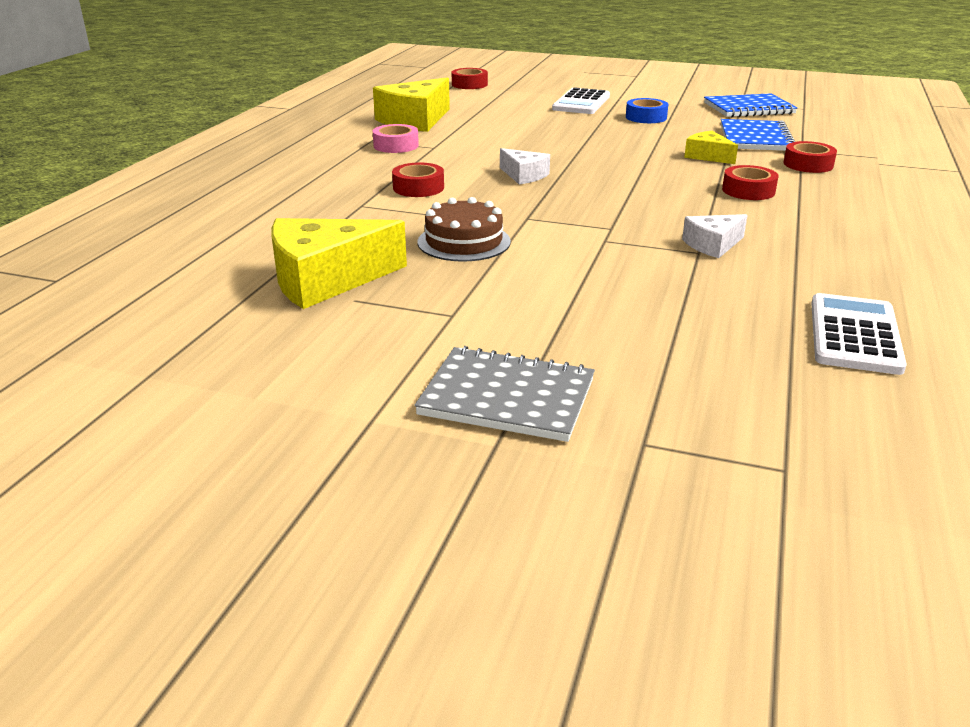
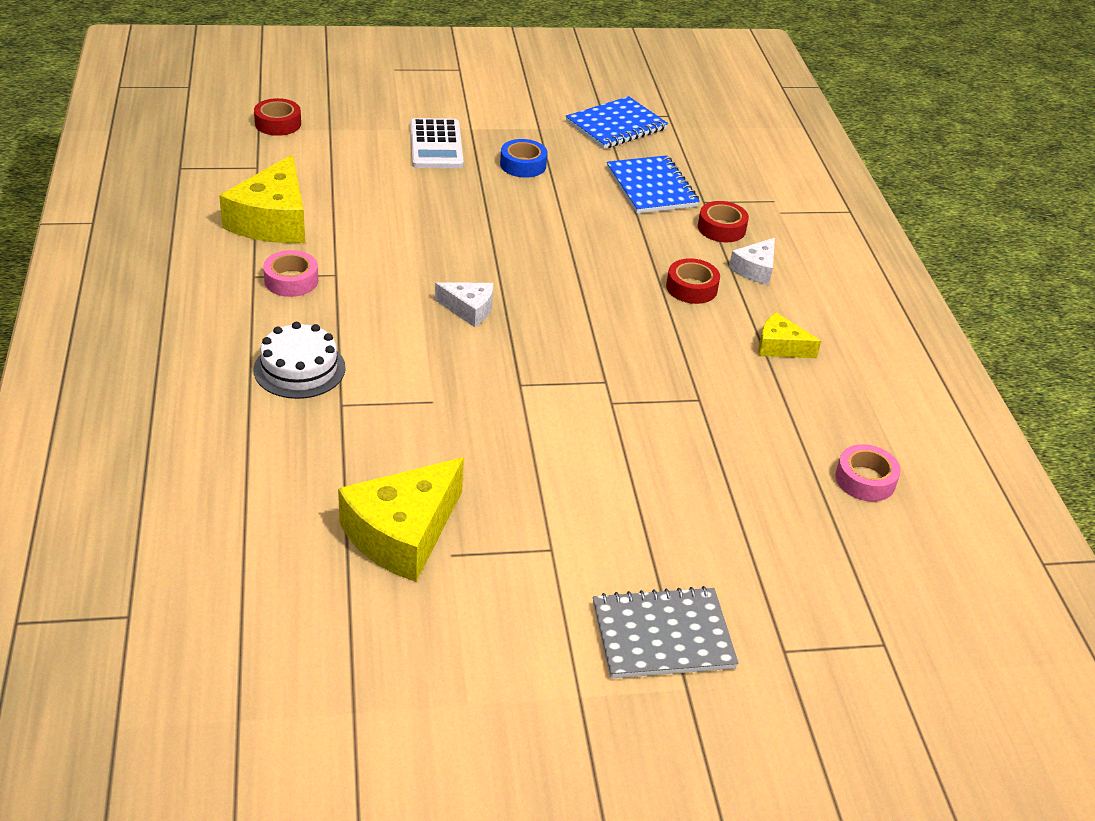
camera: 30 degrees left, 10 degrees up
red tape [392,163,444,197] -> none
brown cake [418,197,511,262] -> none
white cheese [682,214,747,258] -> white cheese moved to [729,238,775,285]
yellow cheese [684,131,738,164] -> yellow cheese moved to [758,312,821,358]
white calculator [811,293,907,375] -> pink tape [835,444,901,502]
none -> white cake [254,322,346,399]

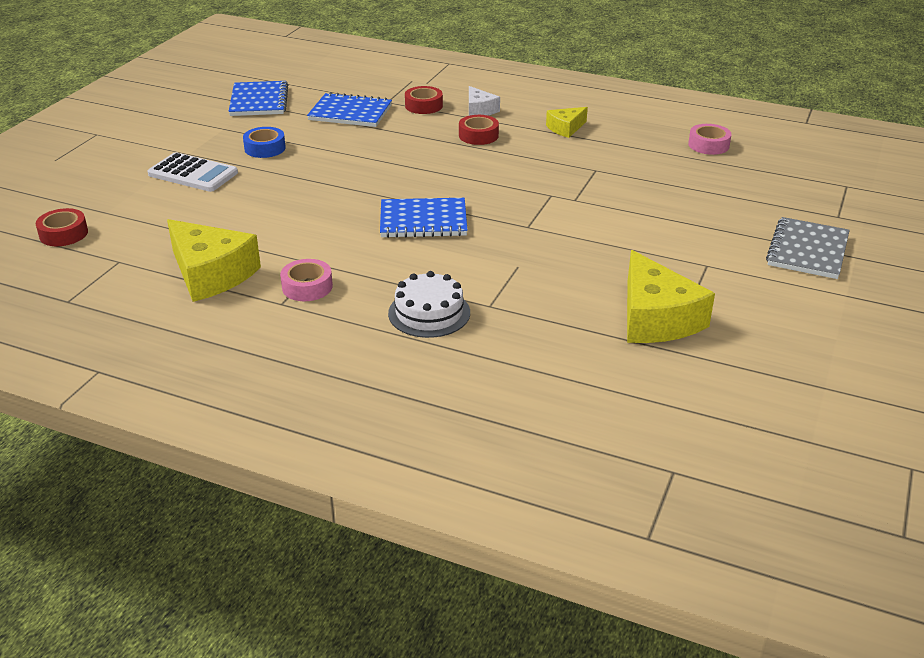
camera: 55 degrees left, 5 degrees down
white cheese [435,282,493,327] -> blue notebook [380,198,468,238]

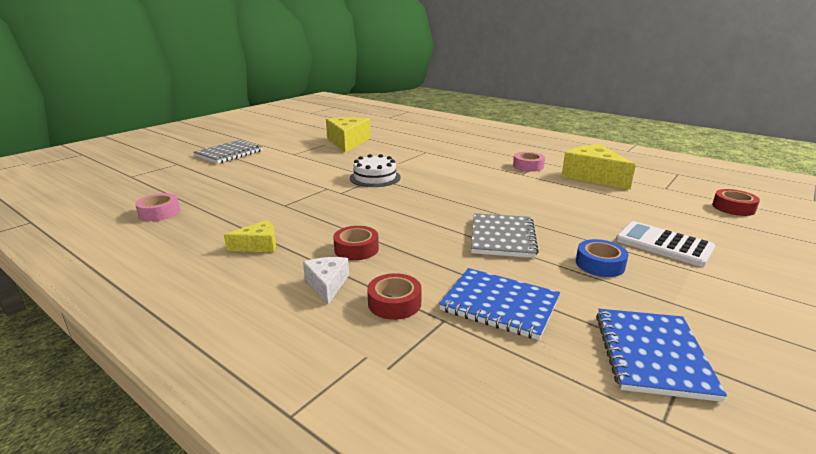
camera: 165 degrees left, 10 degrees down
blue notebook [380,198,468,238] -> none
white cake [388,271,470,338] -> white cake moved to [350,154,401,187]
none -> grey notebook [471,213,539,258]

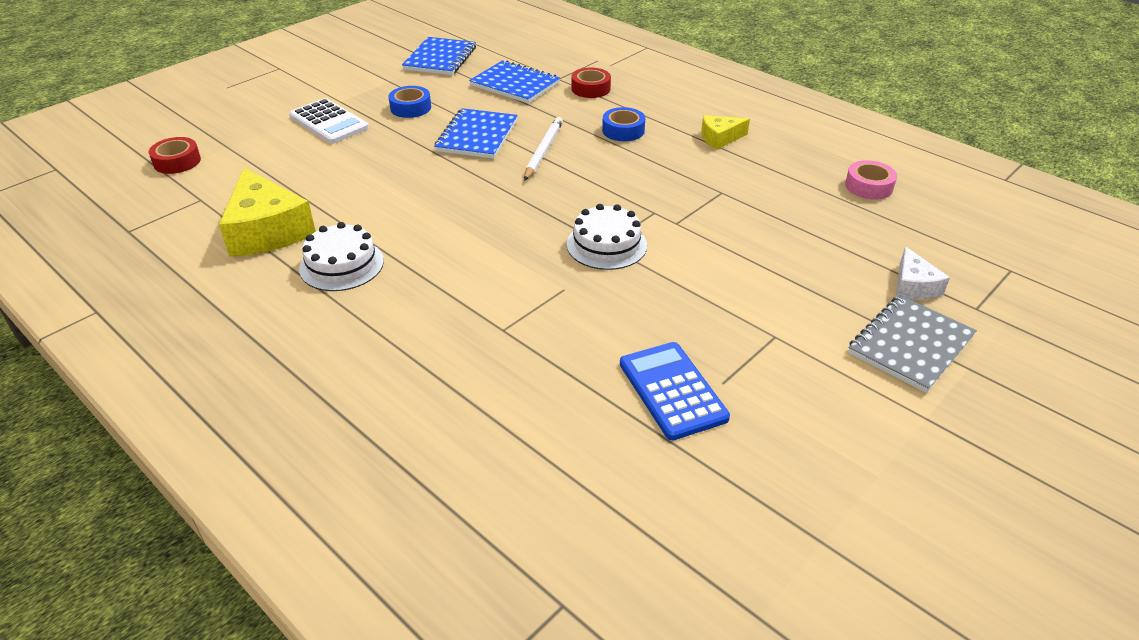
camera: 175 degrees left, 15 degrees up
white cheese [303,257,349,304] -> white cheese moved to [896,246,950,300]
yellow cheese [326,117,371,153] -> blue calculator [620,342,730,440]
red tape [333,226,379,260] -> blue tape [602,107,645,141]
grey notebook [471,213,539,258] -> blue notebook [434,108,518,159]
pink tape [513,152,545,172] -> white cake [299,222,384,291]
none -> white pencil [524,117,563,181]

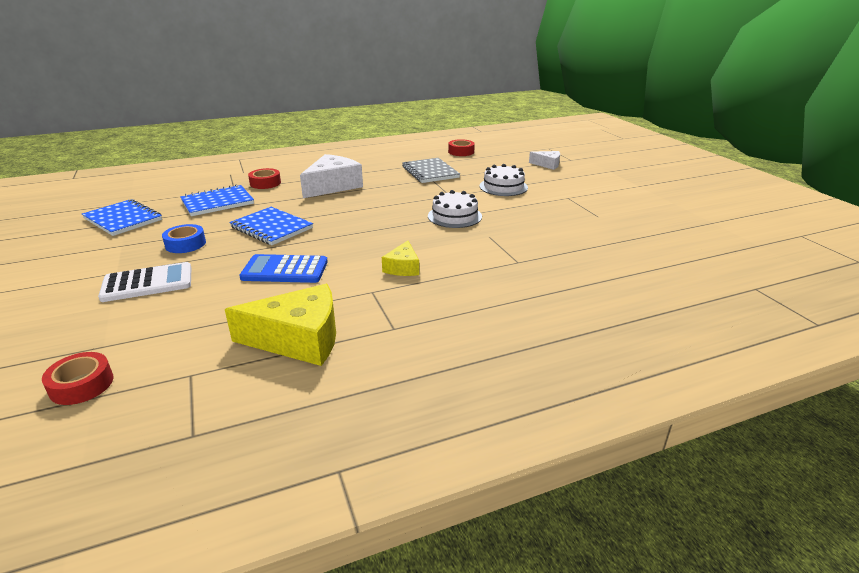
camera: 65 degrees left, 10 degrees down
white cake [299,222,384,291] -> white cake moved to [479,164,528,196]
white pencil [524,117,563,181] -> none
blue tape [602,107,645,141] -> white cheese [300,154,363,198]
blue calculator [620,342,730,440] -> blue calculator moved to [239,254,328,283]
yellow cheese [701,115,750,150] -> yellow cheese moved to [382,241,419,276]
pink tape [845,160,897,199] -> red tape [448,139,475,156]
grey notebook [848,295,977,393] -> grey notebook moved to [402,158,460,183]

